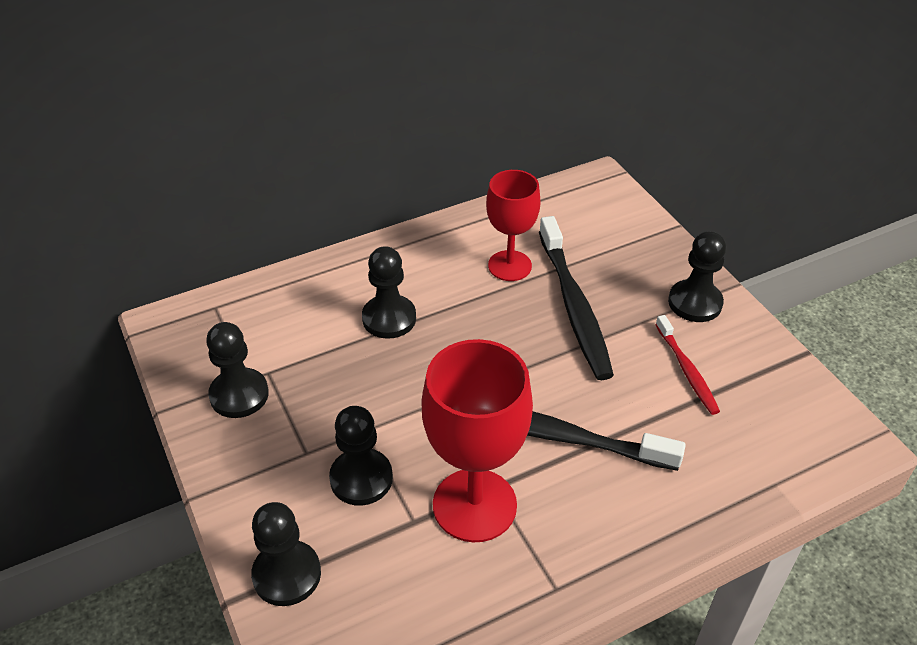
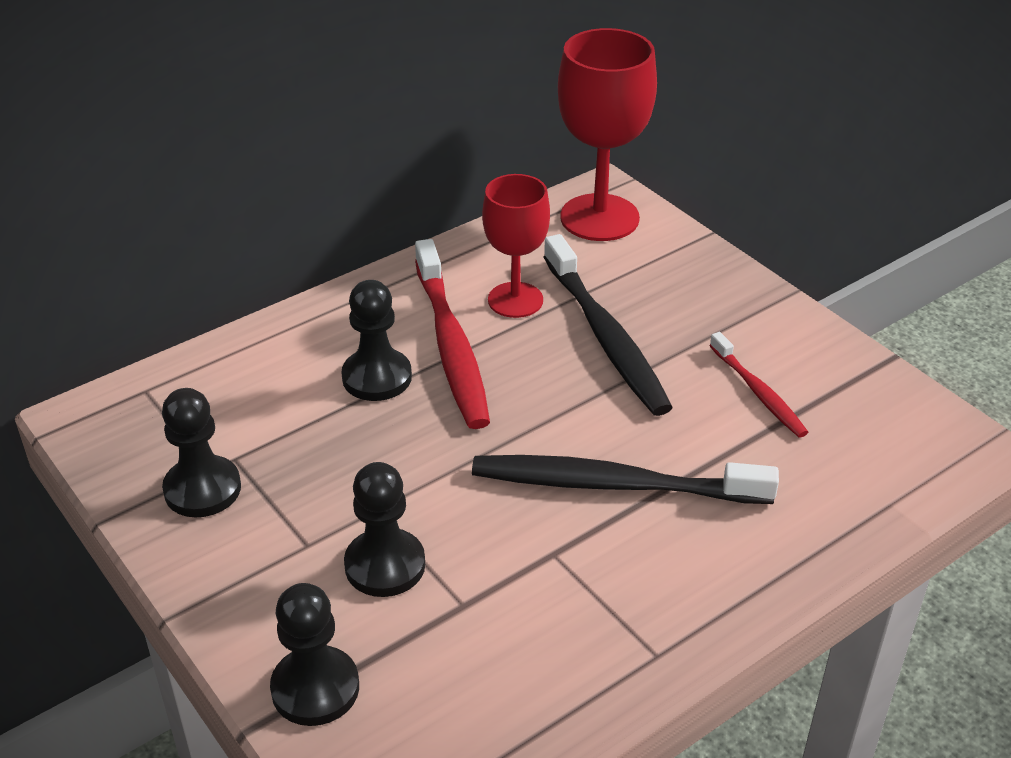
camera: 10 degrees left, 5 degrees down
red goblet [422,339,533,542] -> red goblet moved to [558,28,657,241]
black pawn [668,231,726,322] -> none
none -> red toothbrush [415,239,490,429]

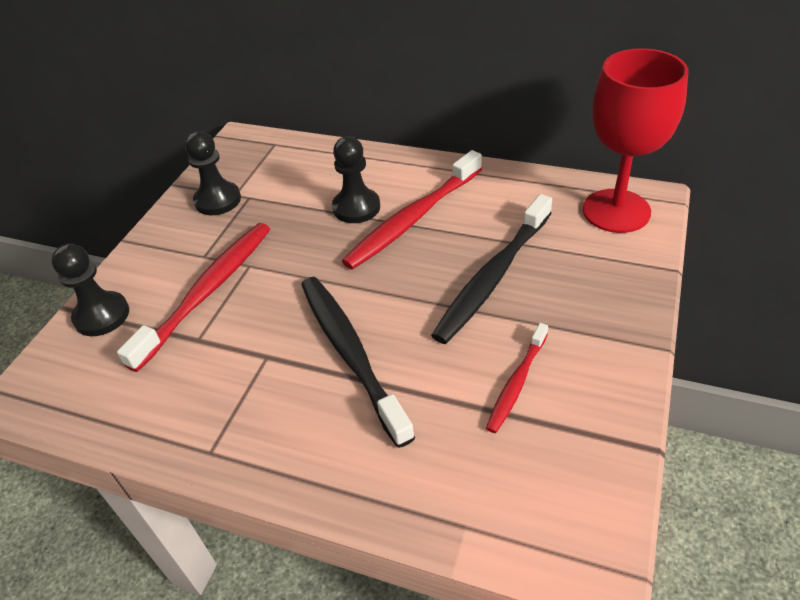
camera: 60 degrees right, 5 degrees up
black pawn [344,462,425,597] -> red toothbrush [117,223,270,372]
red goblet [482,174,550,318] -> none

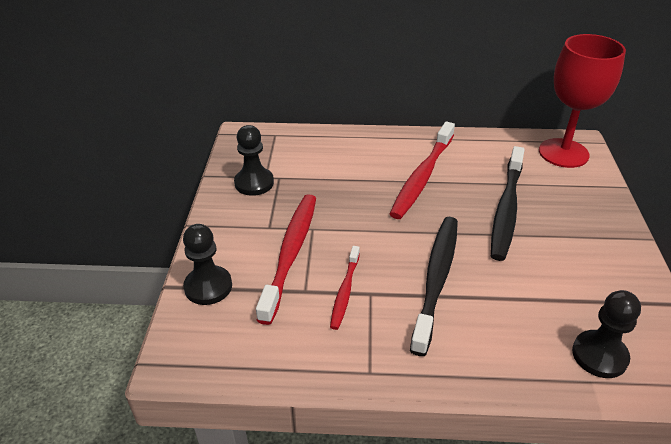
camera: 20 degrees left, 5 degrees down
black toothbrush [301,277,415,448] -> black toothbrush turned 60 degrees clockwise [410,217,458,356]
black pawn [332,136,380,223] -> black pawn moved to [572,290,641,378]
red toothbrush [486,323,548,433] -> red toothbrush moved to [330,246,360,330]

